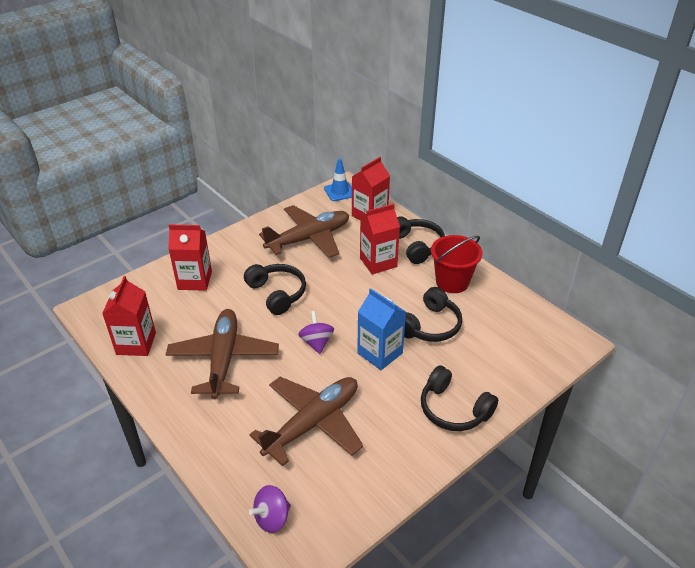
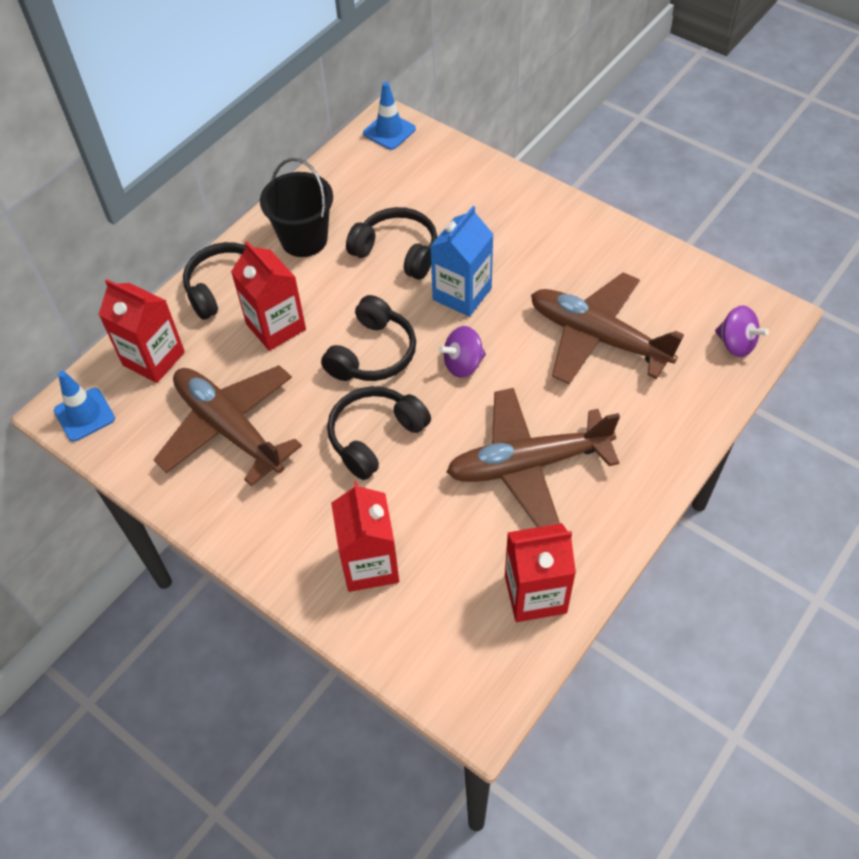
camera: 100 degrees left, 15 degrees up
black headphones [421,366,498,431] -> black headphones moved to [321,295,416,381]
red bucket [431,235,483,293] -> black bucket [260,158,333,257]
none -> blue traffic cone [363,82,416,150]

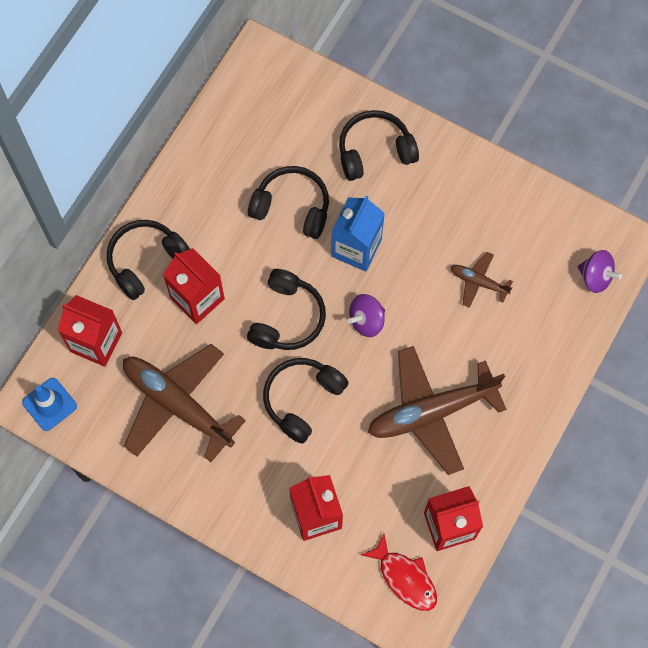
camera: 10 degrees left, 15 degrees up
black bucket [260,158,333,257] -> none
blue traffic cone [363,82,416,150] -> none
brown plane [531,272,684,384] -> brown plane [450,252,513,308], size x0.47
none -> black headphones [339,110,419,181]
none -> red fish [361,533,437,611]

